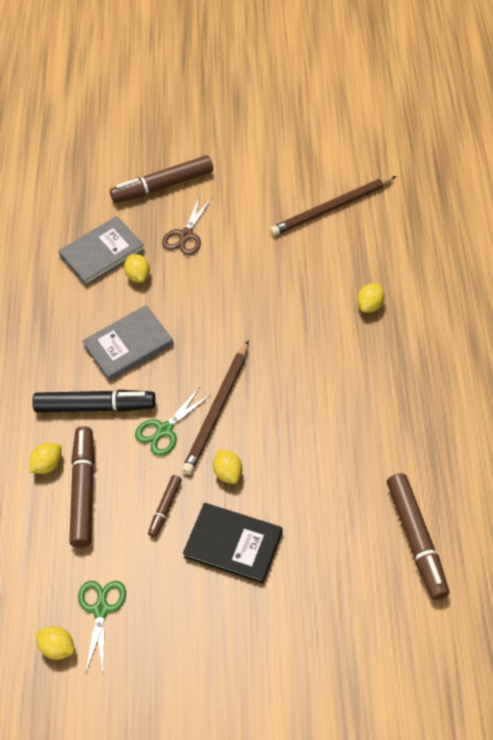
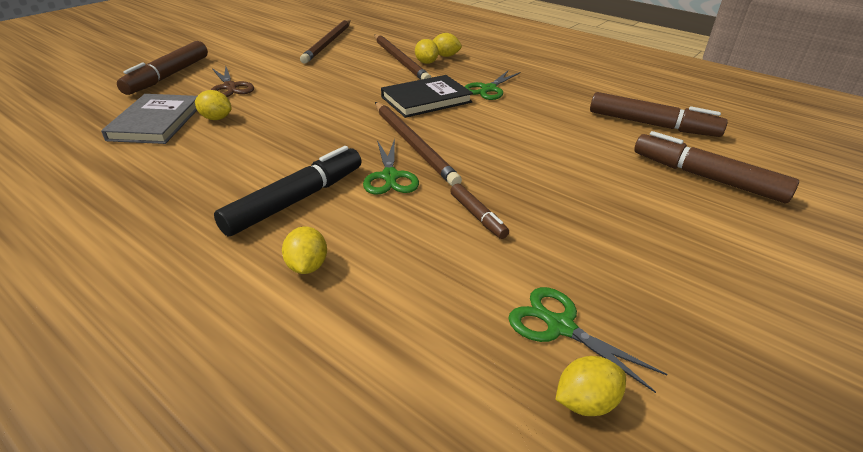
camera: 55 degrees left, 20 degrees down
brown marker [69,426,94,548] -> brown marker moved to [634,131,799,203]
grey book [82,305,174,381] -> none
black book [183,503,283,584] -> black book moved to [381,75,473,118]
yellow lemon [213,449,242,484] -> yellow lemon moved to [432,33,462,57]
none -> brown pencil [374,35,431,80]
none -> green scissors [464,70,521,100]

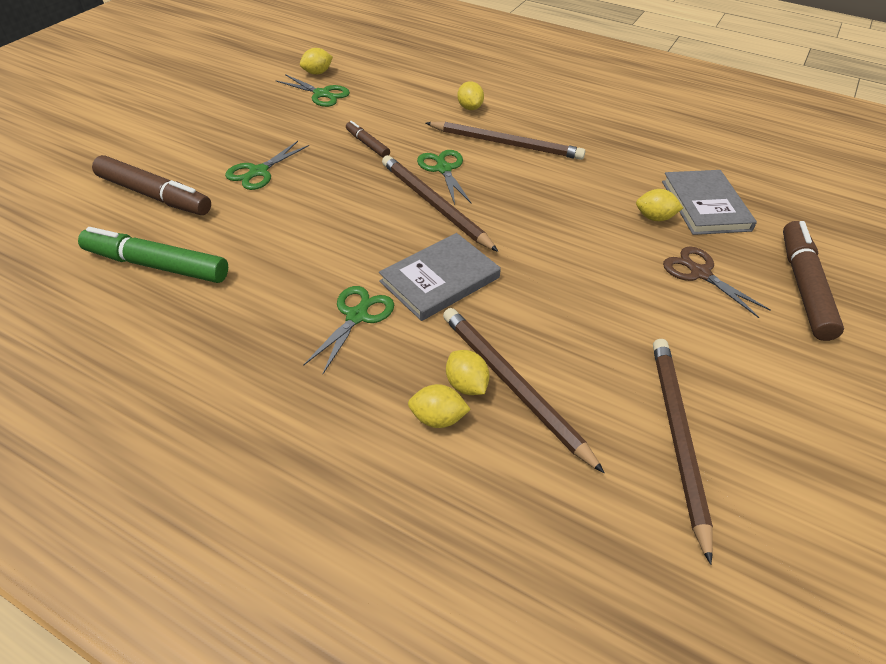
camera: 170 degrees right, 10 degrees up
black marker [214,146,362,236] -> brown pencil [426,121,585,160]
black book [381,75,473,118] -> grey book [379,233,501,321]
brown marker [590,92,728,137] -> green marker [78,227,228,283]
none -> green scissors [225,141,309,190]

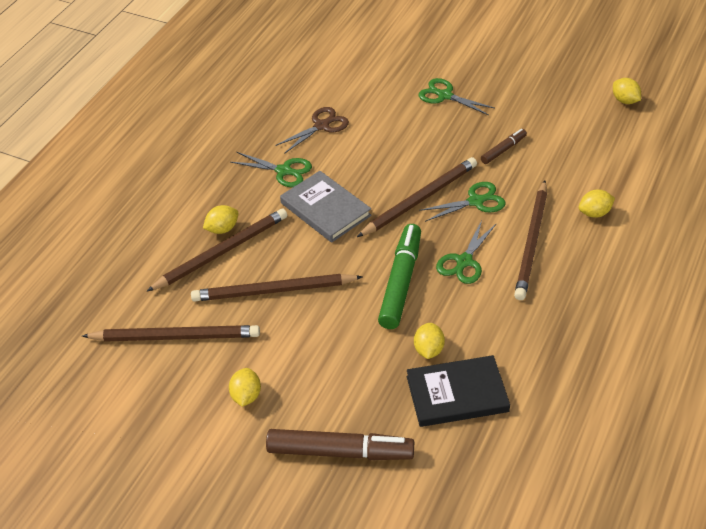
camera: 90 degrees right, 0 degrees up
green marker [78,227,228,283] -> green marker moved to [378,224,421,329]
brown marker [92,155,211,215] -> none
green scissors [276,74,350,107] -> green scissors moved to [436,220,497,284]
yellow lemon [408,384,471,428] -> yellow lemon moved to [229,368,261,407]
grey book [662,170,757,235] -> black book [407,355,510,427]
brown scissors [663,246,771,318] -> brown scissors moved to [275,107,349,154]
none -> brown pencil [191,274,362,302]

